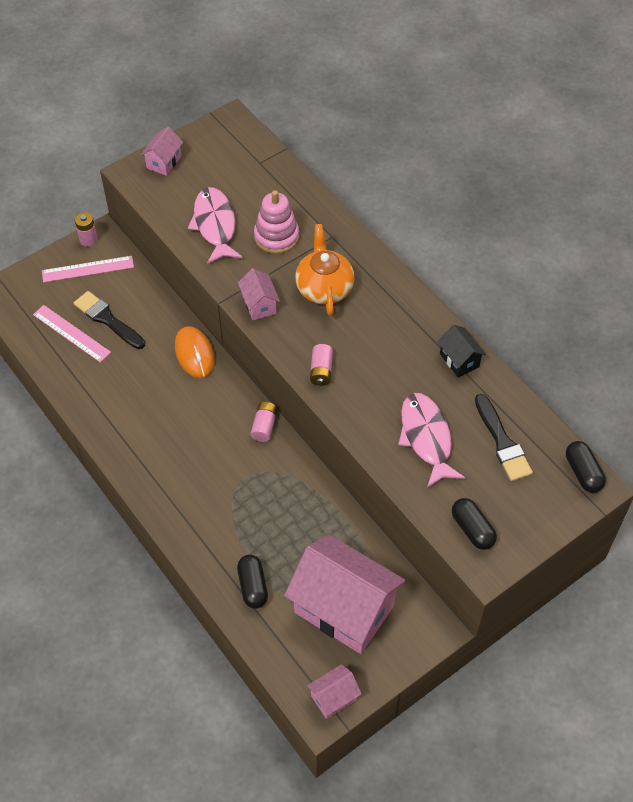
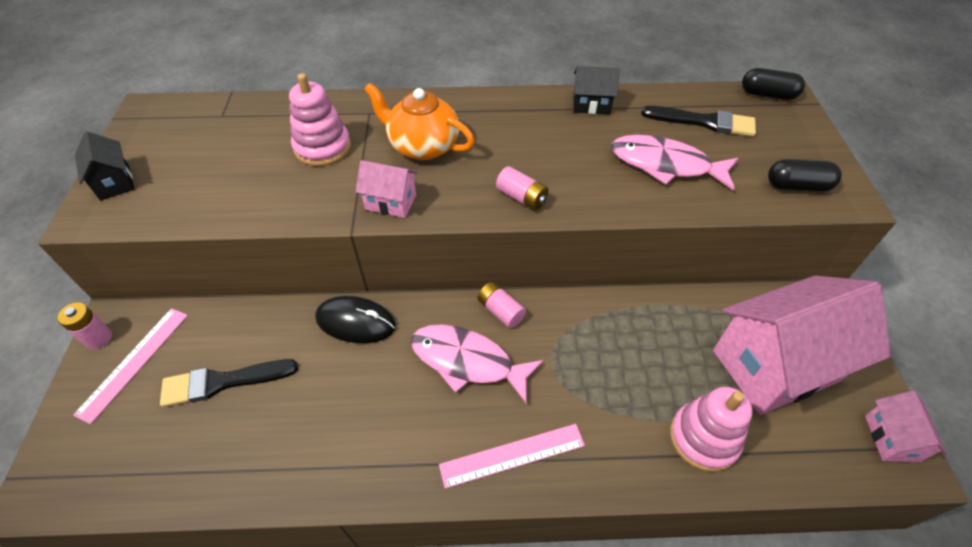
camera: 55 degrees left, 5 degrees down
pink ruler [33,305,111,362] -> pink ruler moved to [439,424,585,489]
pink house [141,127,183,176] -> black house [75,131,135,201]
orange mouse [175,326,215,378] -> black mouse [315,296,396,343]
pink fish [188,187,242,264] -> pink fish moved to [411,325,543,403]
black capsule [237,555,268,609] -> pink stacking toy [670,387,753,472]

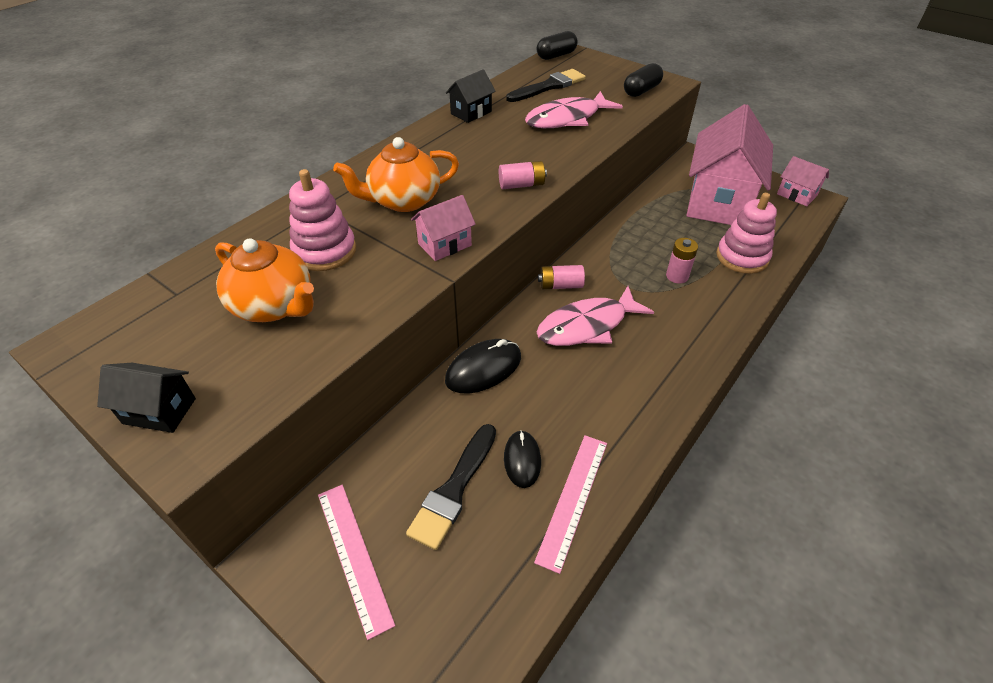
camera: 50 degrees left, 5 degrees down
pink battery [57,302,112,349] -> pink battery moved to [666,238,698,284]
pink ruler [439,424,585,489] -> pink ruler moved to [534,435,607,574]
none -> orange teapot [215,238,314,322]
none -> black mouse [504,430,541,488]

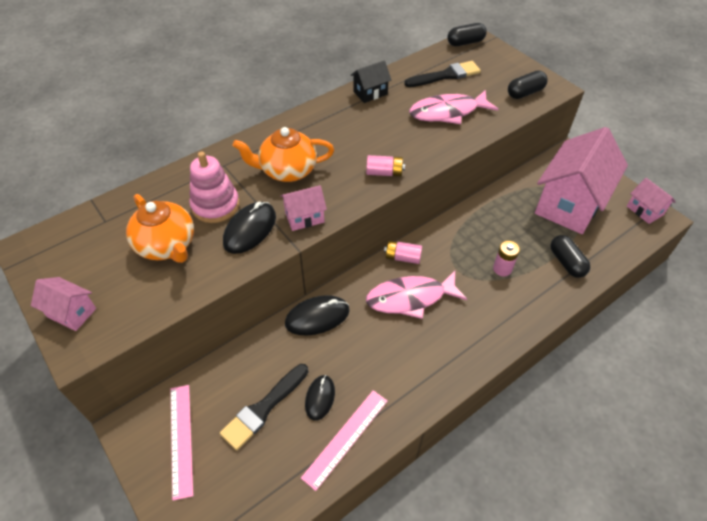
camera: 15 degrees right, 5 degrees up
black house [97,363,196,433] -> pink house [31,277,96,331]
pink stacking toy [716,192,777,274] -> black capsule [550,235,590,278]
none -> black mouse [223,202,276,254]

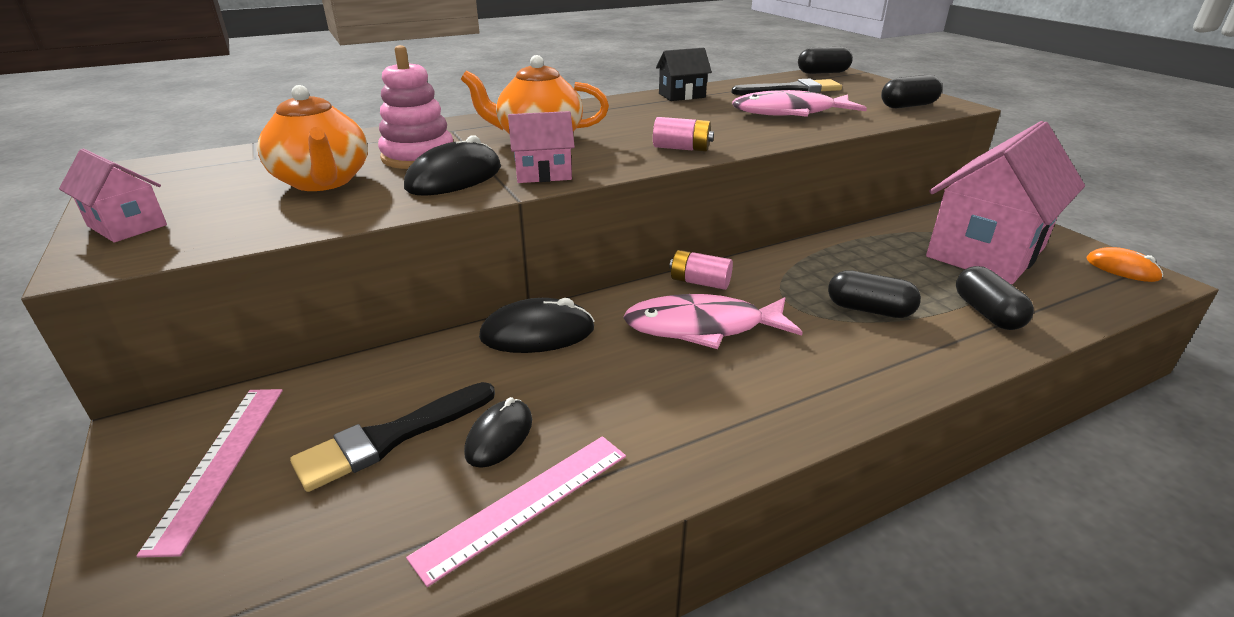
camera: 10 degrees right, 20 degrees down
pink battery [493,241,520,276] -> black capsule [828,270,921,318]
pink house [627,178,675,224] -> orange mouse [1086,247,1163,282]

